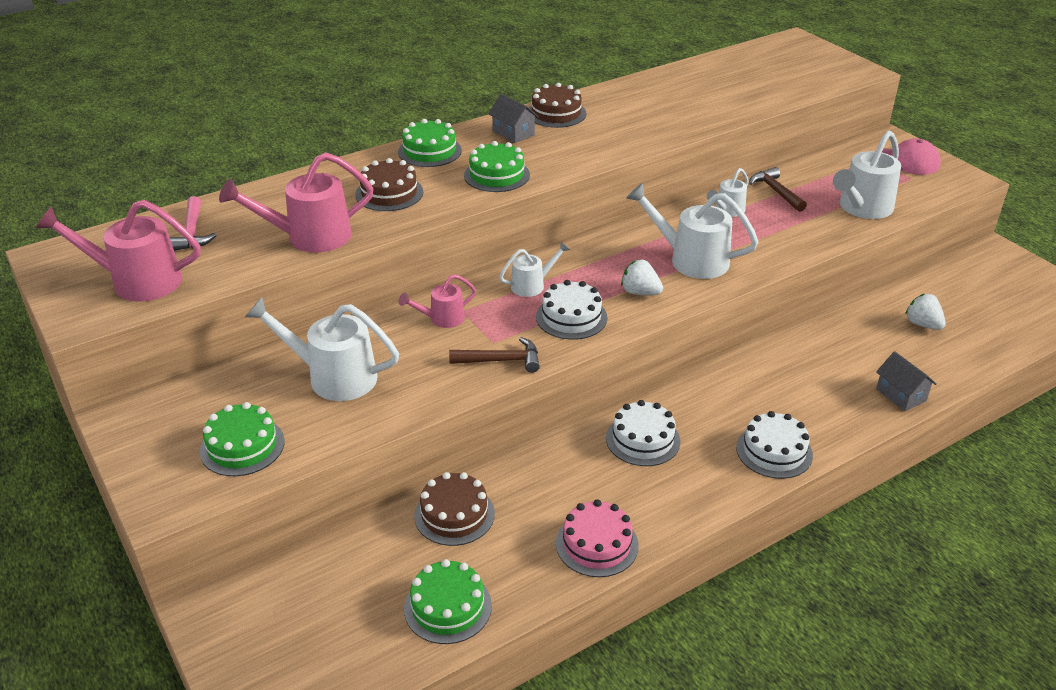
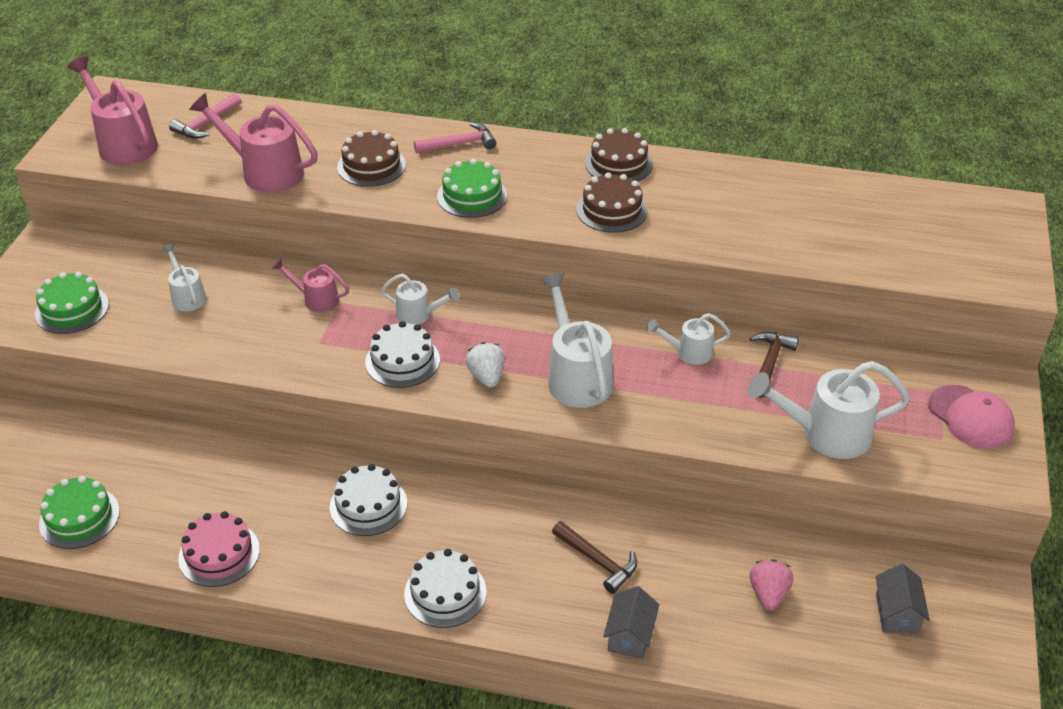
camera: 45 degrees right, 5 degrees up
white watering can [245,297,399,401] -> white watering can [162,244,206,311], size x0.56
green cake [398,119,462,167] -> pink hammer [414,122,496,154]
brown cake [414,472,495,546] -> brown cake moved to [576,173,648,233]
brown hammer [449,337,540,373] -> brown hammer moved to [552,521,637,594]
grey house [488,94,539,143] -> grey house moved to [876,564,930,634]
white strawberry [905,294,946,330] -> pink strawberry [750,559,793,610]

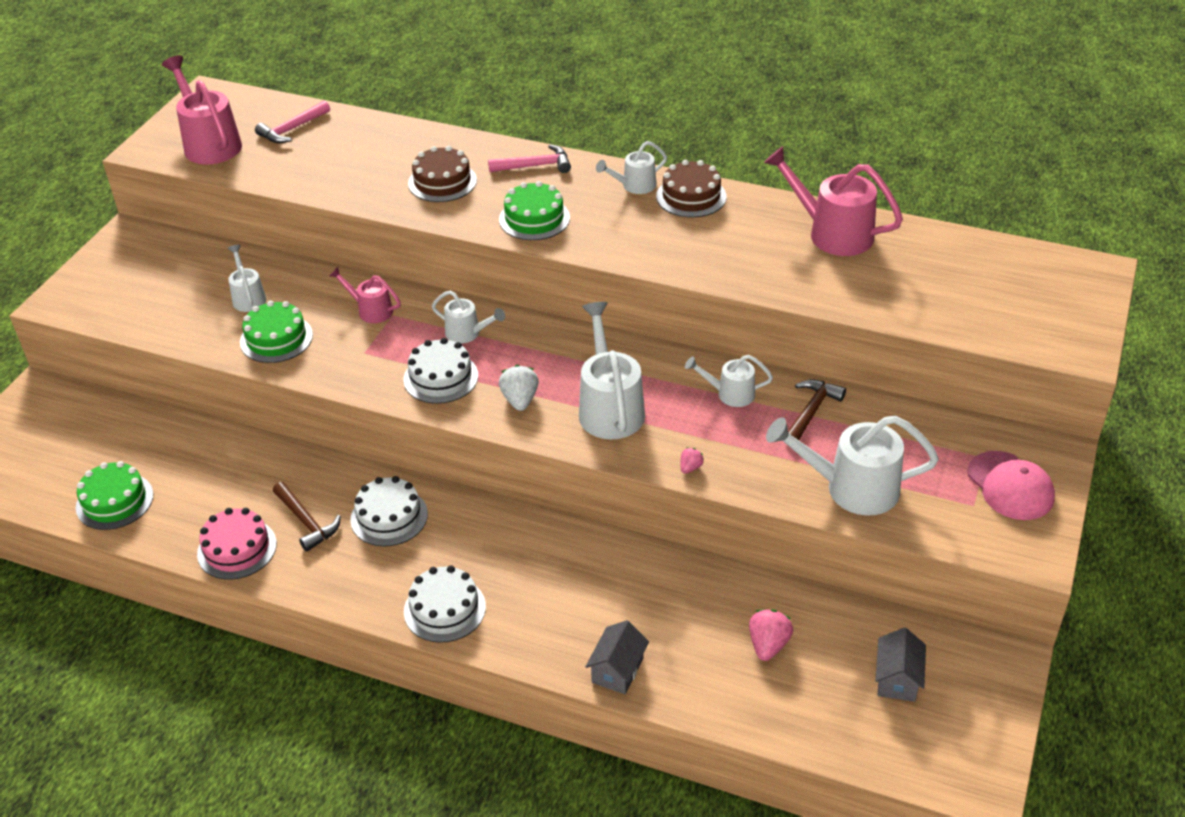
camera: 10 degrees right, 0 degrees up
green cake [35,272,109,334] -> green cake moved to [240,301,313,363]
pink watering can [189,93,318,193] -> pink watering can moved to [764,146,903,256]
brown hammer [552,521,637,594] -> brown hammer moved to [273,482,341,552]
brown cake [576,173,648,233] -> none
none -> white watering can [596,141,667,194]
none -> pink strawberry [680,448,704,474]

